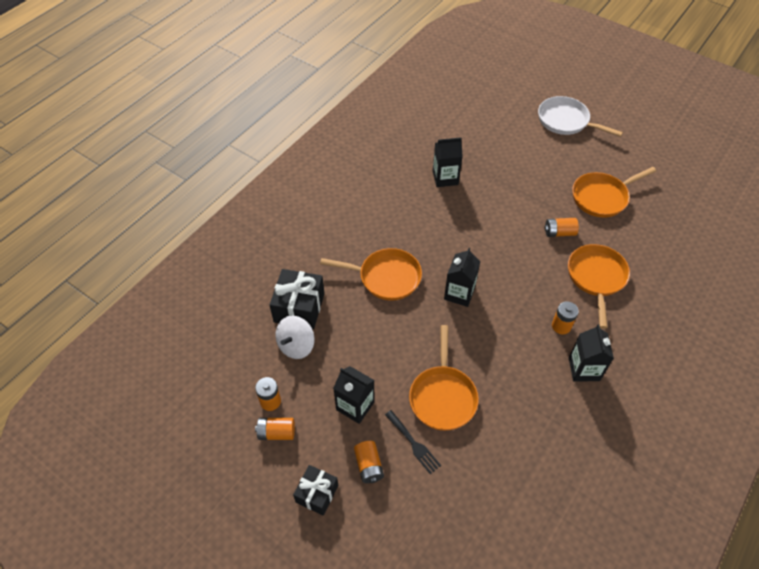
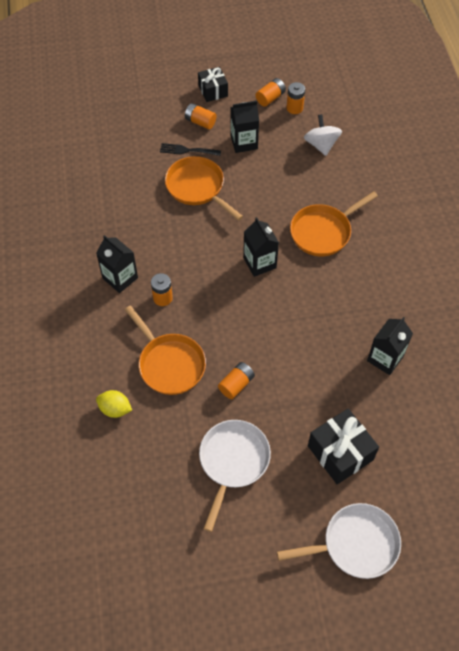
camera: 135 degrees right, 5 degrees up
black gift [270,269,325,329] -> black gift moved to [308,408,379,484]
orange pan [572,167,656,218] -> white pan [199,420,271,532]
none -> yellow lemon [96,390,132,418]

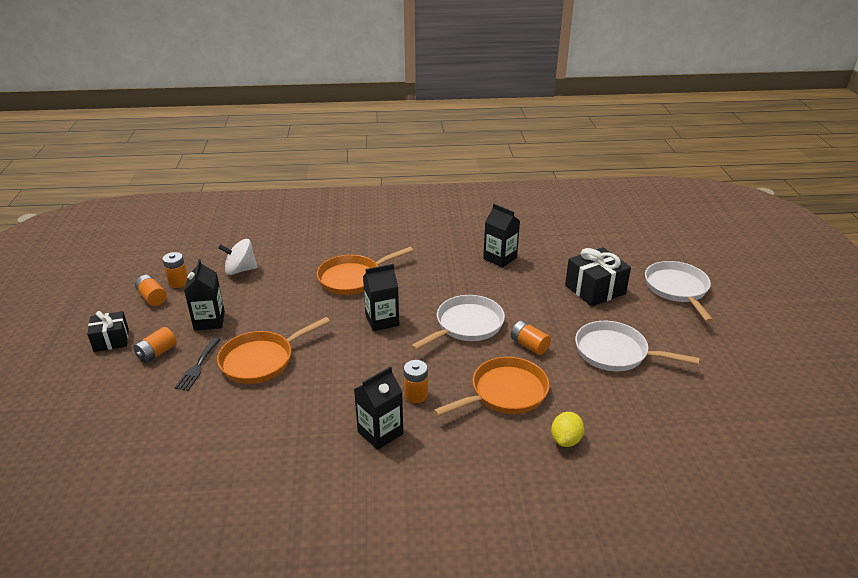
camera: 85 degrees left, 25 degrees down
orange pan [290,191,378,256] -> orange pan turned 90 degrees clockwise [317,247,413,295]
none -> white pan [411,295,505,351]

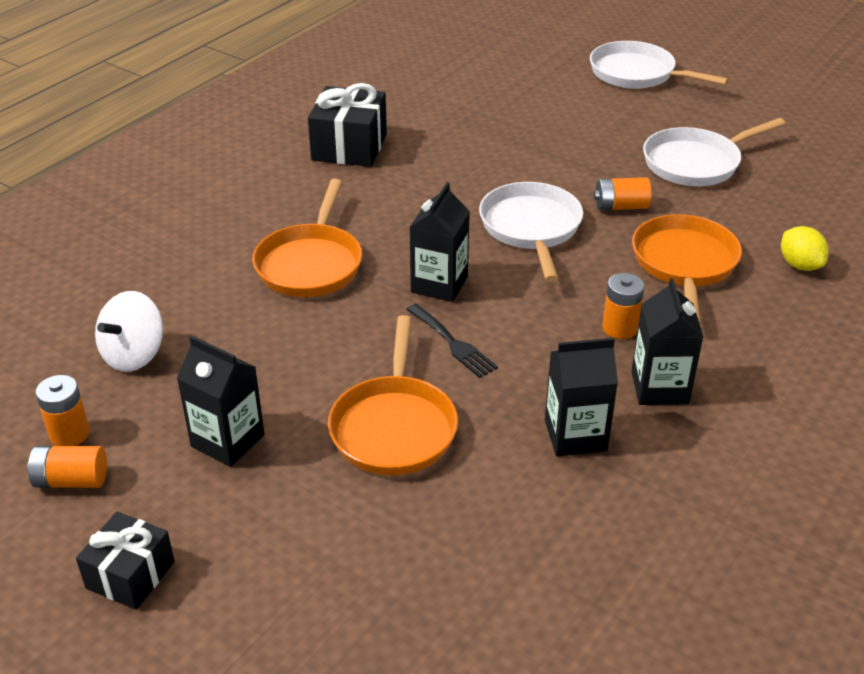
camera: 50 degrees left, 5 degrees up
orange battery [133,327,177,363] -> none
black fork [174,337,221,391] -> black fork moved to [406,304,498,378]
black carton [483,204,520,268] -> black carton moved to [545,338,618,457]
black gift [565,247,631,307] -> black gift moved to [308,83,387,167]

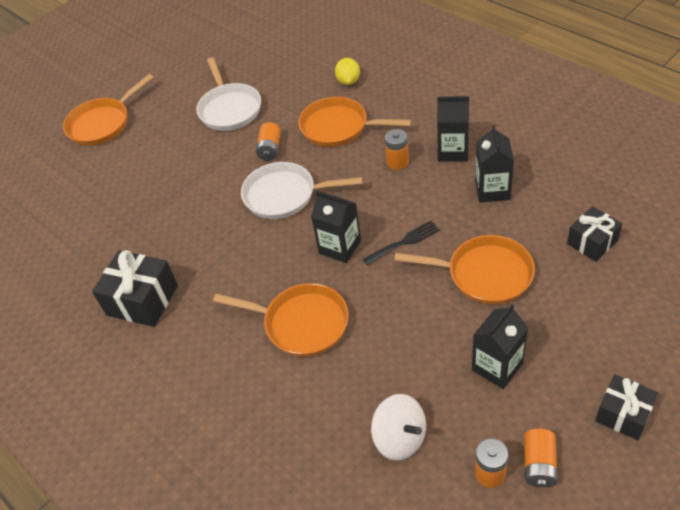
camera: 75 degrees left, 10 degrees up
white pan [590,41,729,89] -> orange pan [63,74,154,146]
yellow lemon [781,226,829,271] -> yellow lemon turned 75 degrees counterclockwise [335,58,360,85]
none -> black gift [567,206,622,262]

